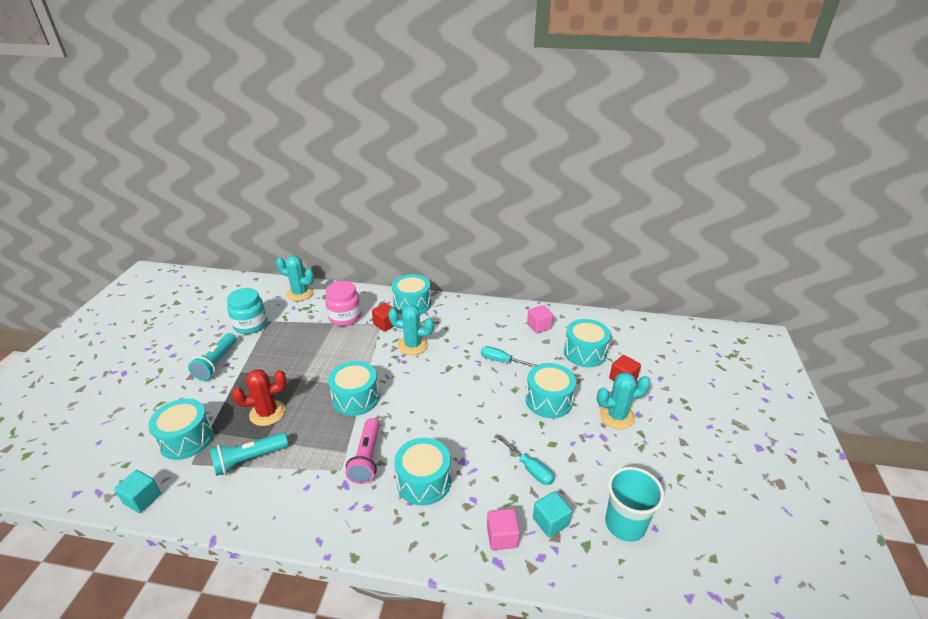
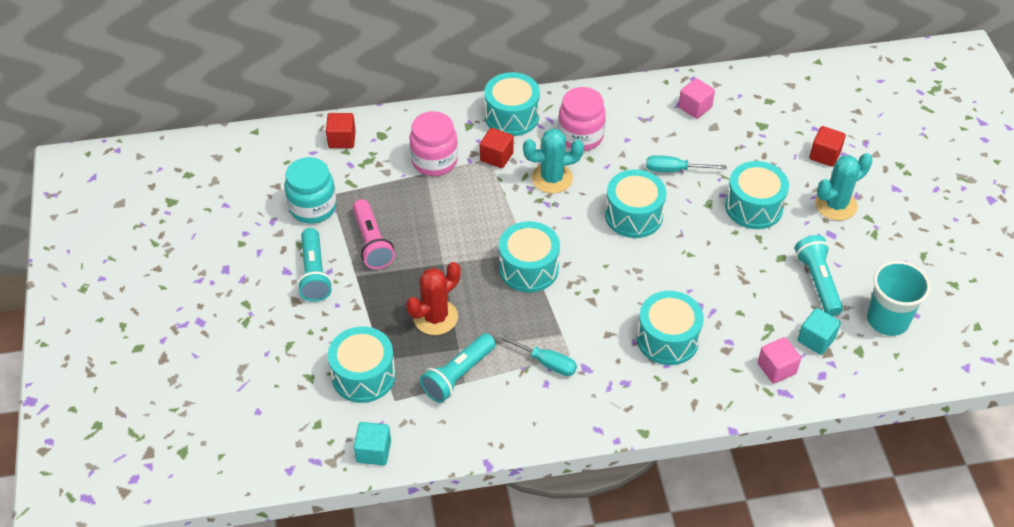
camera: 20 degrees left, 15 degrees up
turquoise cactus [276,256,314,301] -> red cube [326,113,356,148]
pink flashlight [345,418,380,484] -> pink flashlight moved to [353,199,395,269]
turquoise screwdriver [496,435,554,485] -> turquoise screwdriver moved to [495,333,577,376]
turquoise drum [564,319,611,367] -> turquoise drum moved to [605,169,666,238]
none -> pink jar [558,87,606,151]
none -> turquoise flashlight [795,235,843,316]

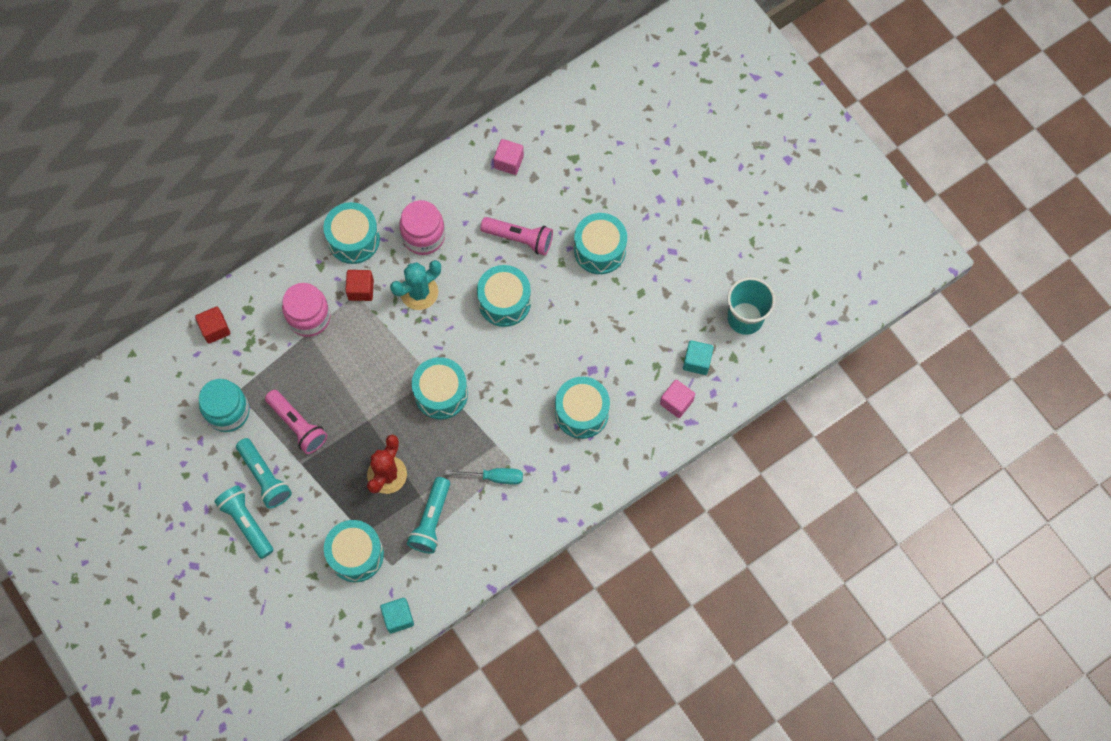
camera: 25 degrees left, 20 degrees up
turquoise screwdriver [646,155,727,172] -> pink flashlight [480,217,553,255]
turquoise flashlight [795,235,843,316] -> turquoise flashlight moved to [214,485,274,559]
red cube [809,126,846,167] -> none
turquoise cactus [815,153,873,221] -> none

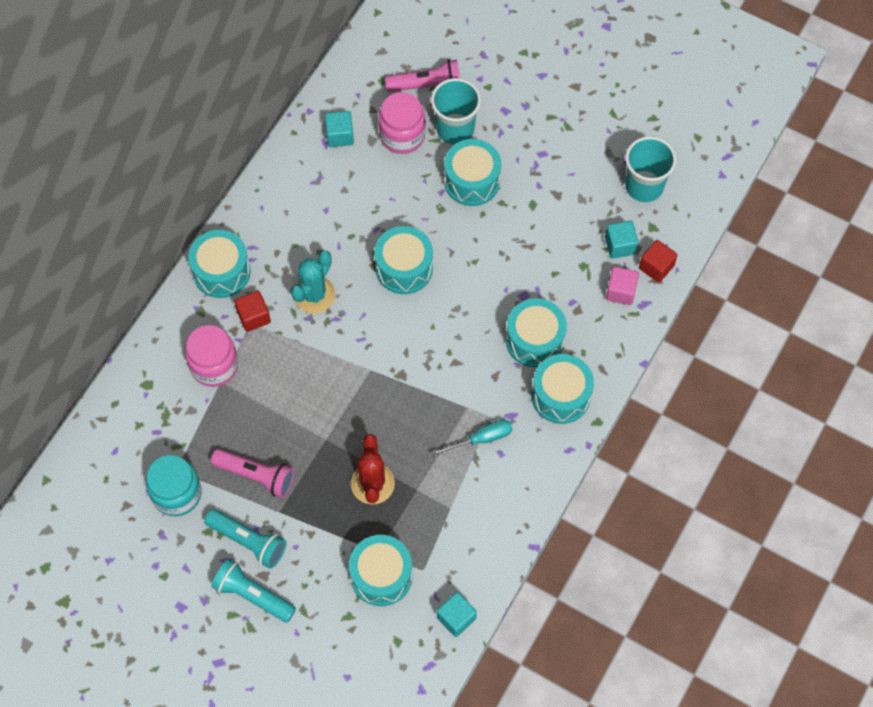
camera: 25 degrees left, 5 degrees down
red cube [195,306,230,344] -> red cube moved to [639,240,678,283]
pink jar [399,200,445,255] -> pink jar moved to [378,92,426,154]
turquoise flashlight [407,477,450,554] -> none
turquoise drum [412,357,468,419] -> turquoise drum moved to [532,354,594,424]
pink flashlight [480,217,553,255] -> pink flashlight moved to [385,59,460,92]
pink cube [494,139,524,175] -> turquoise cube [325,111,354,147]
none -> turquoise cup [431,78,481,144]

